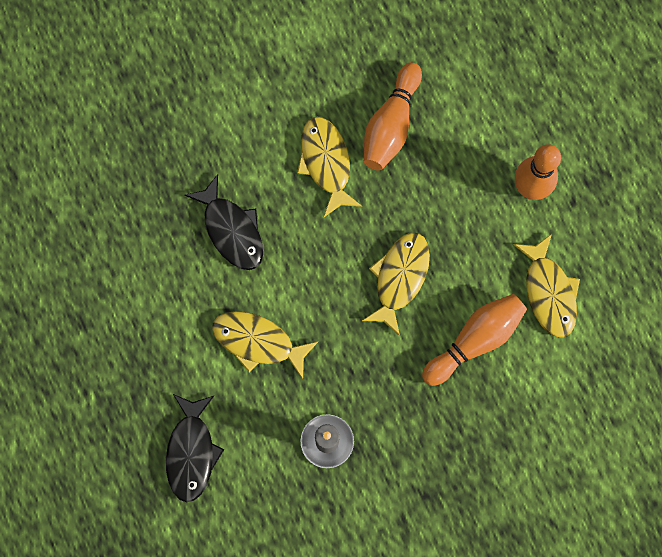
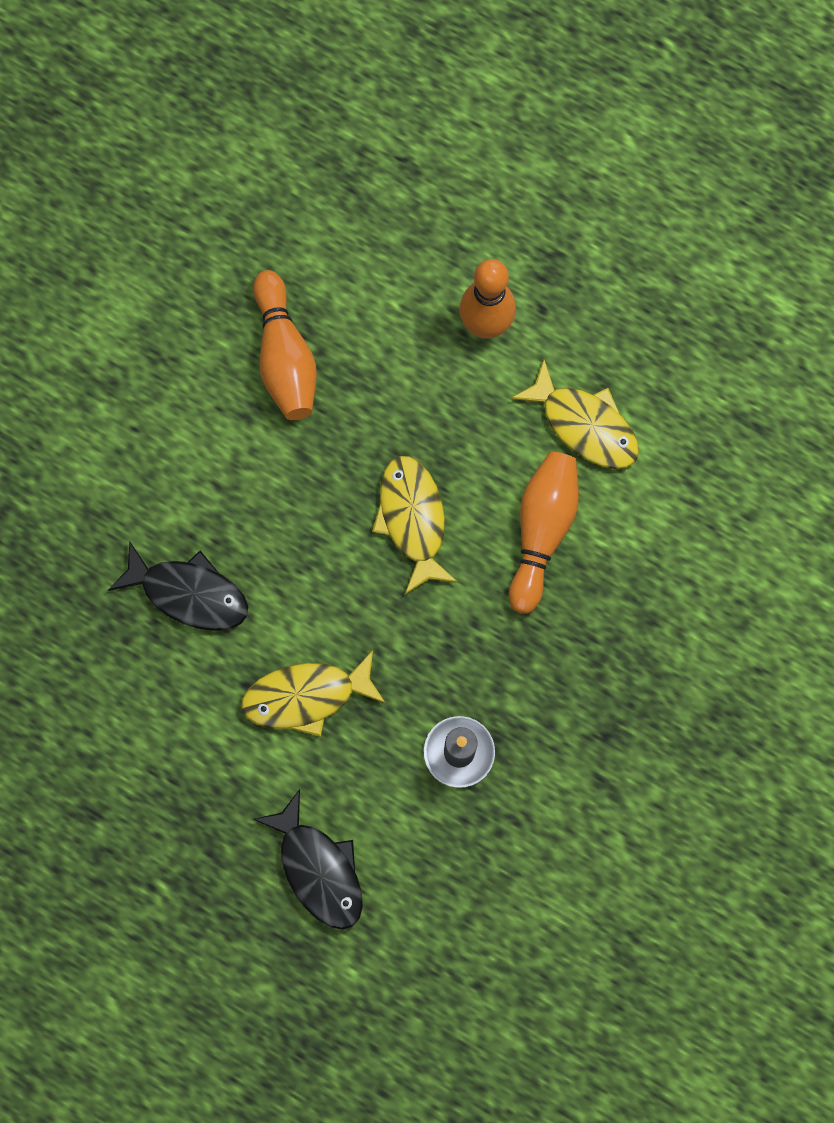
camera: 35 degrees left, 0 degrees up
yellow fish [297,117,362,217] -> none

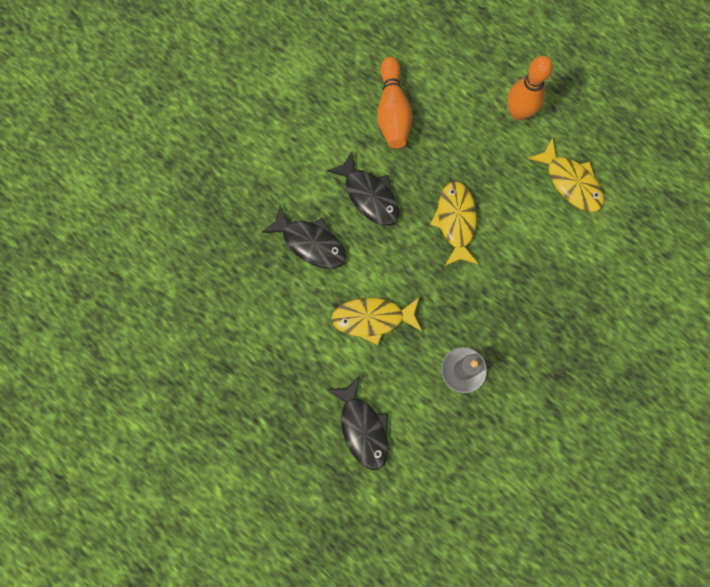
camera: 10 degrees right, 0 degrees up
orange bowling pin [509,451,579,614] -> none
none -> black fish [326,152,399,226]

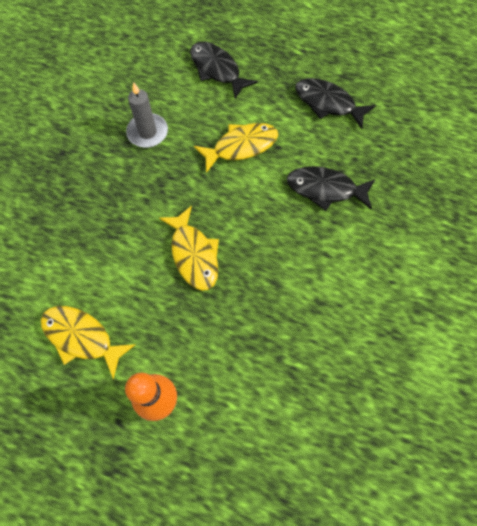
camera: 160 degrees right, 10 degrees down
black fish [326,152,399,226] -> black fish moved to [295,78,376,129]
orange bowling pin [377,57,412,148] -> none

